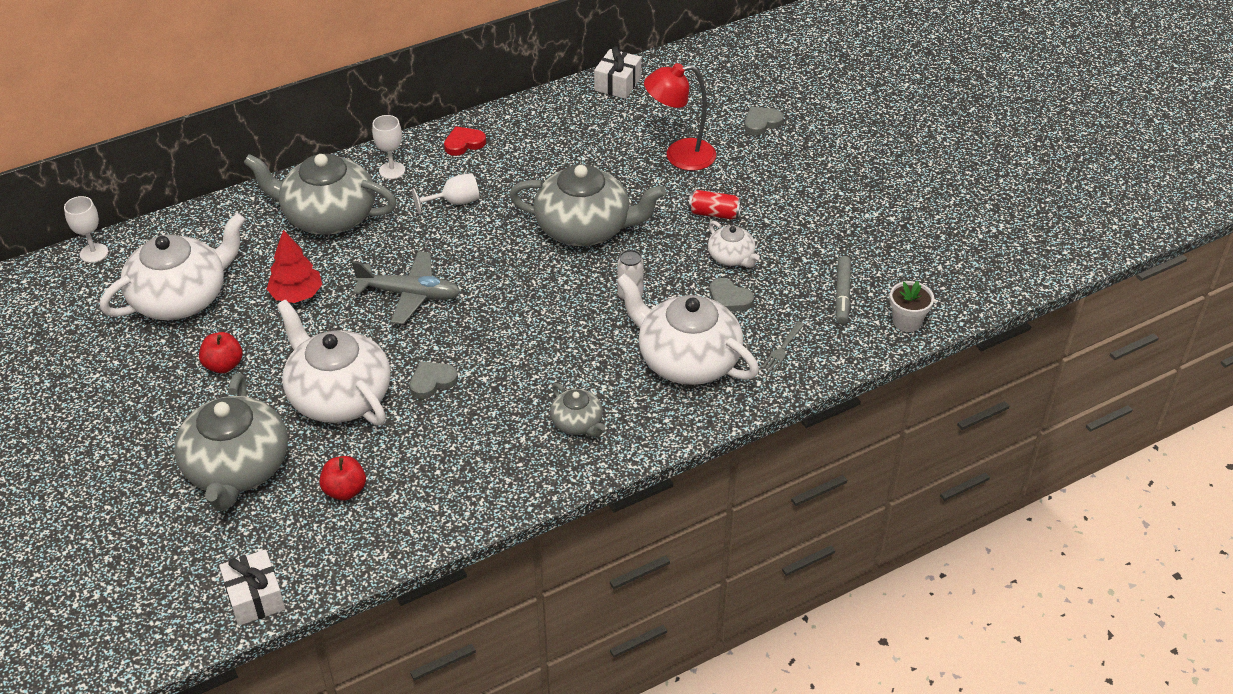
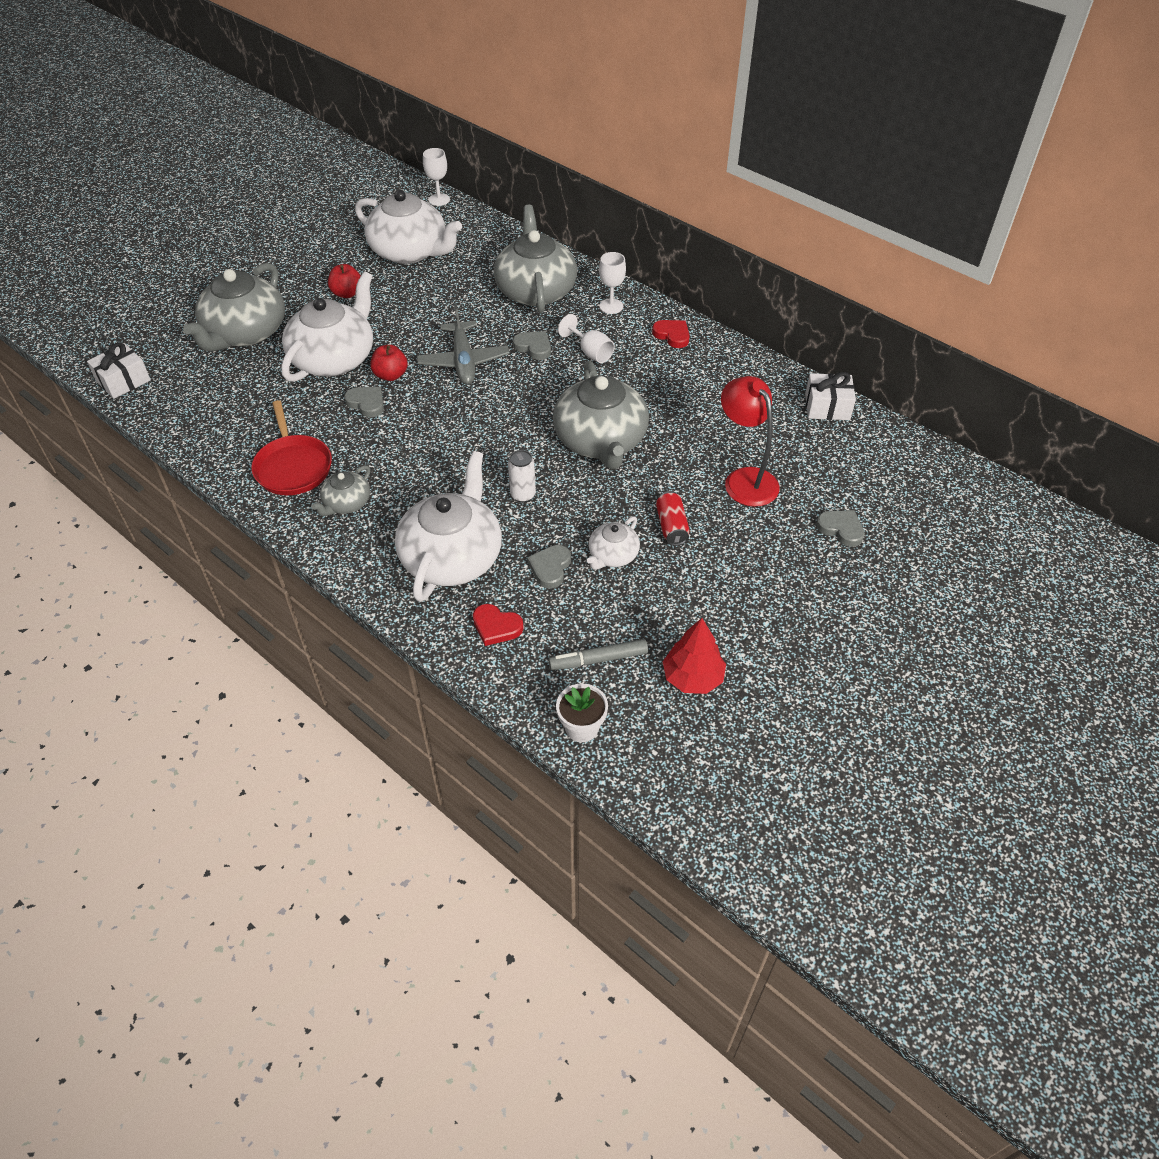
camera: 70 degrees right, 5 degrees up
grey teapot [174,373,288,511] -> grey teapot turned 45 degrees counterclockwise [183,263,285,351]
red tree [267,230,322,303] -> red tree moved to [663,618,726,694]
red apple [319,456,366,501] -> red apple moved to [370,345,408,381]
grey fork [762,321,804,372] -> red heart [473,604,524,646]
none -> red pan [251,400,332,495]
none -> grey heart [513,331,551,360]

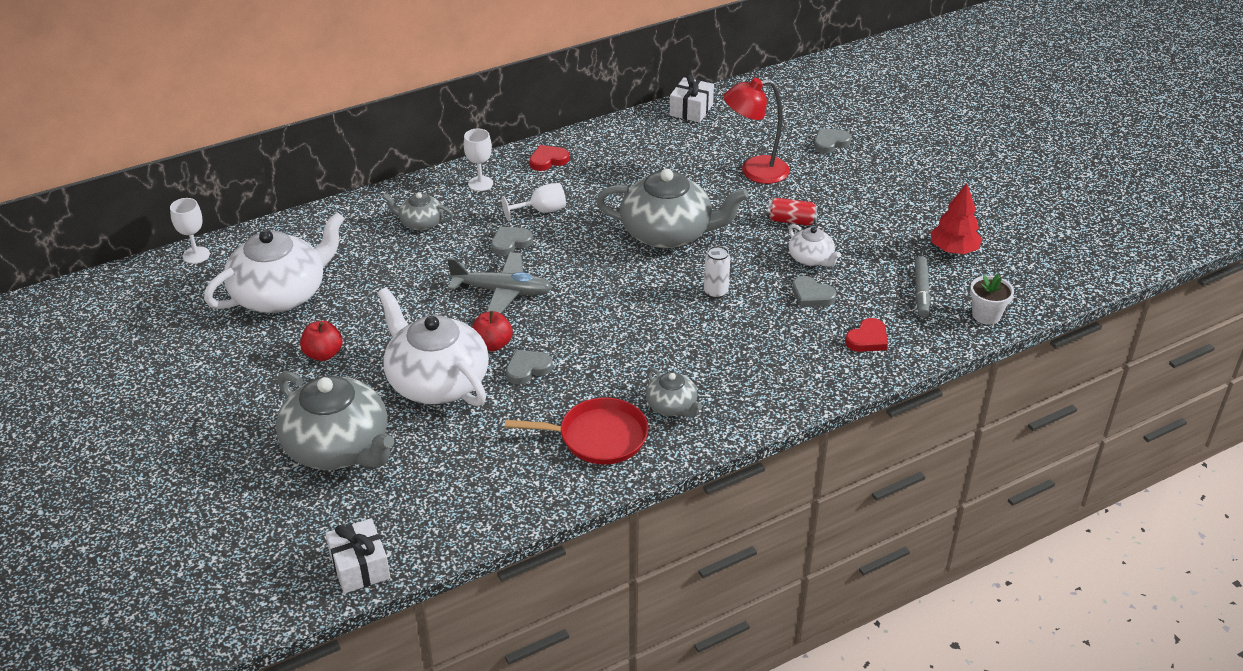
camera: 70 degrees left, 10 degrees down
white teapot [395,451,502,602] -> none
grey teapot [494,205,577,313] -> grey teapot [383,192,453,231], size x0.49

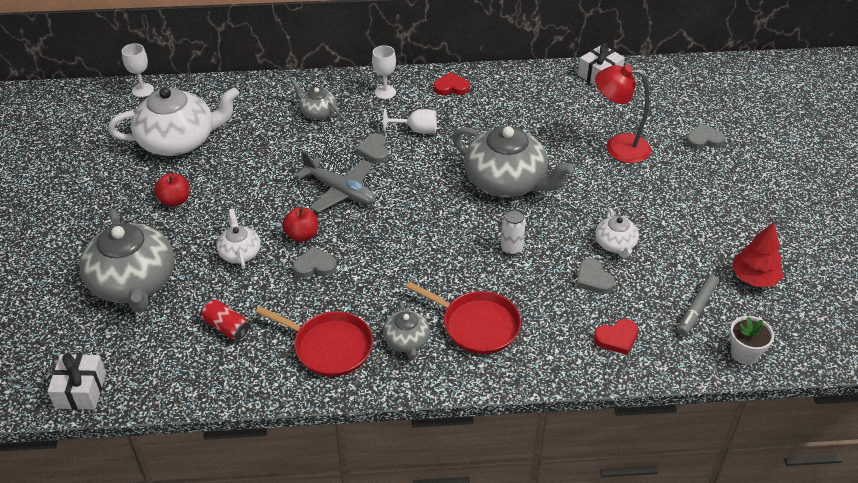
camera: 25 degrees right, 5 degrees up
white teapot [378,288,489,406] -> white teapot [217,209,261,269], size x0.49
grey heart [491,227,533,256] -> grey heart turned 90 degrees counterclockwise [356,133,389,164]
red can [767,198,818,226] -> red can moved to [200,300,251,341]
none -> red pan [406,281,521,354]

